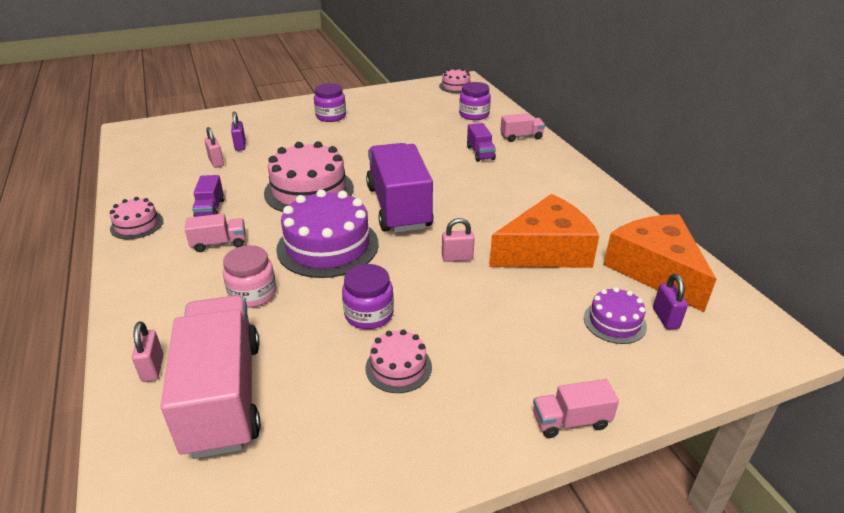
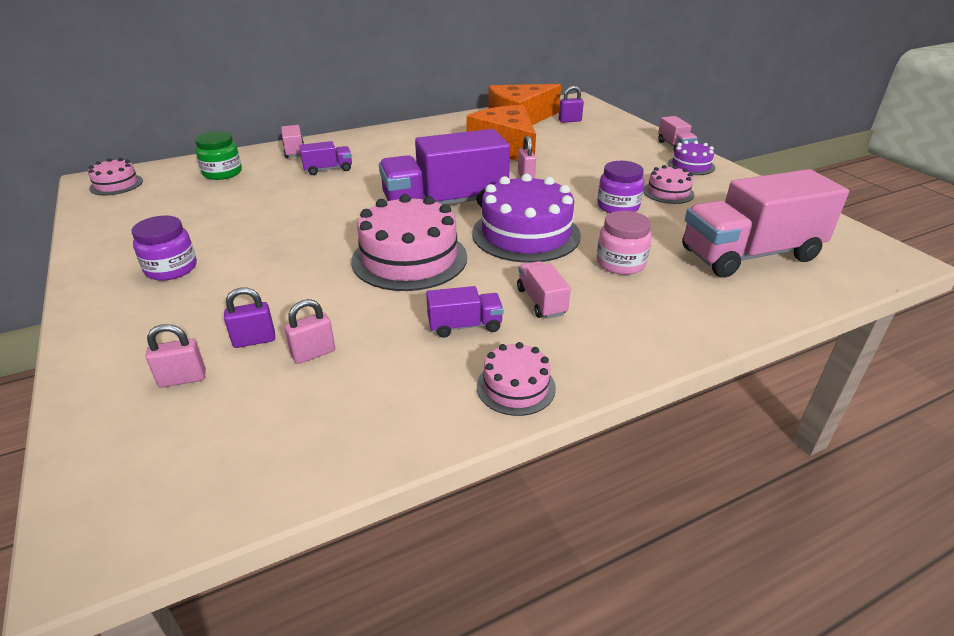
camera: 95 degrees left, 0 degrees up
pink padlock [132,321,164,382] -> pink padlock moved to [146,324,206,388]
purple jar [459,82,491,120] -> green jar [195,131,242,180]
purple cake [584,287,647,344] -> purple cake moved to [668,141,715,175]

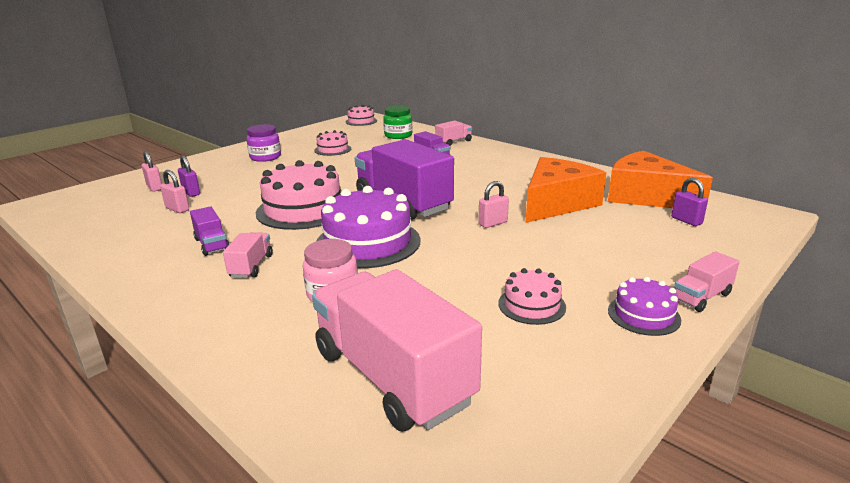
camera: 70 degrees right, 10 degrees down
pink cake [477,342,556,416] -> pink cake moved to [314,130,351,156]
pink truck [517,261,571,319] -> pink truck turned 45 degrees counterclockwise [223,232,273,278]
purple jar [597,161,644,213] -> none

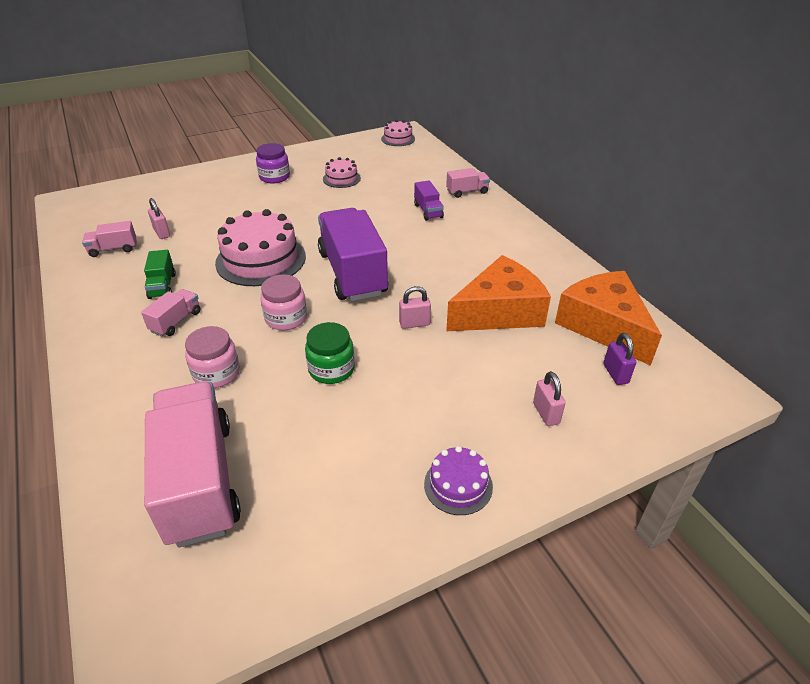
camera: 20 degrees right, 15 degrees up
pink padlock [142,151,162,192] -> pink padlock moved to [533,371,566,426]
purple padlock [178,155,200,197] -> none
purple truck [190,206,229,256] -> green truck [144,250,176,299]
purple cake [316,186,421,268] -> pink jar [260,275,307,330]
green jar [383,106,412,139] -> green jar moved to [305,322,355,384]
pink cake [498,268,566,325] -> none
pink truck [674,251,740,312] -> pink truck moved to [82,221,137,257]

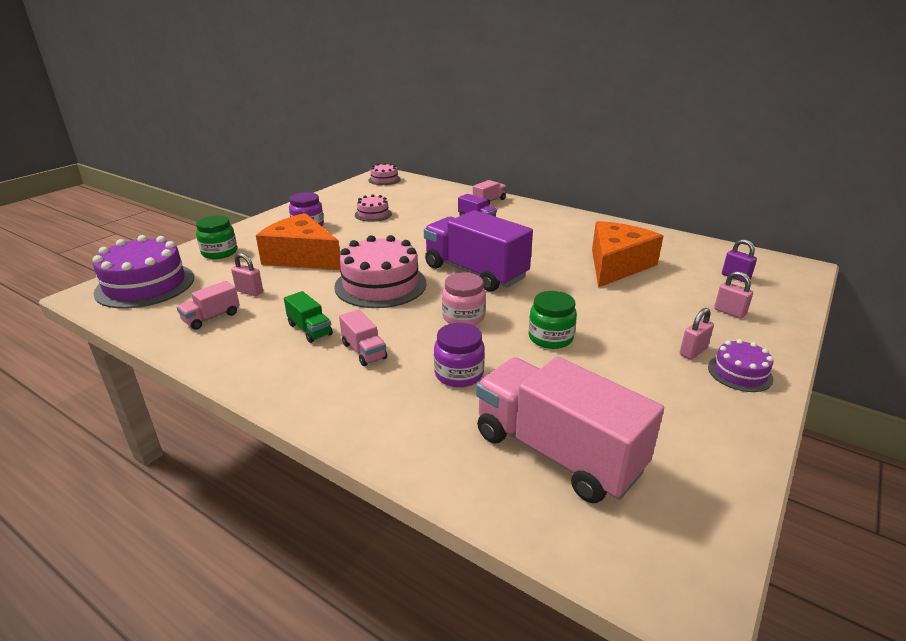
camera: 30 degrees left, 10 degrees down
pink truck [141,289,200,336] -> pink truck turned 150 degrees clockwise [339,310,387,366]
pink jar [185,326,240,388] -> purple jar [434,323,485,387]
pink padlock [399,286,431,329] -> pink padlock moved to [680,308,714,359]
orange cheese [555,271,662,366] -> orange cheese moved to [256,213,341,270]
none -> purple cake [93,235,194,309]
none -> green jar [196,216,237,259]

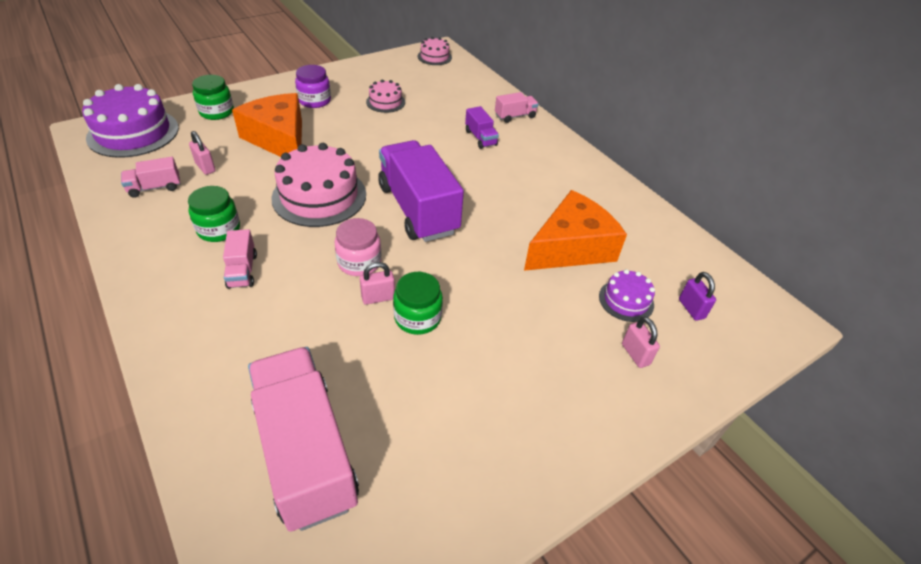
camera: 20 degrees right, 15 degrees up
green truck [284,291,333,343] -> green jar [188,186,240,242]
purple jar [434,323,485,387] -> none
pink padlock [680,308,714,359] -> pink padlock moved to [360,262,395,305]
purple cake [708,339,773,392] -> purple cake moved to [599,269,655,322]

